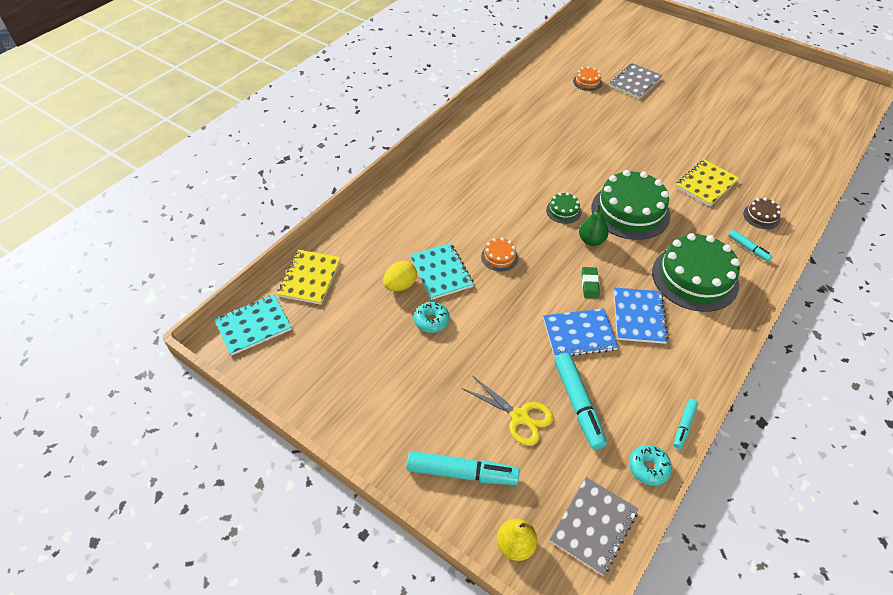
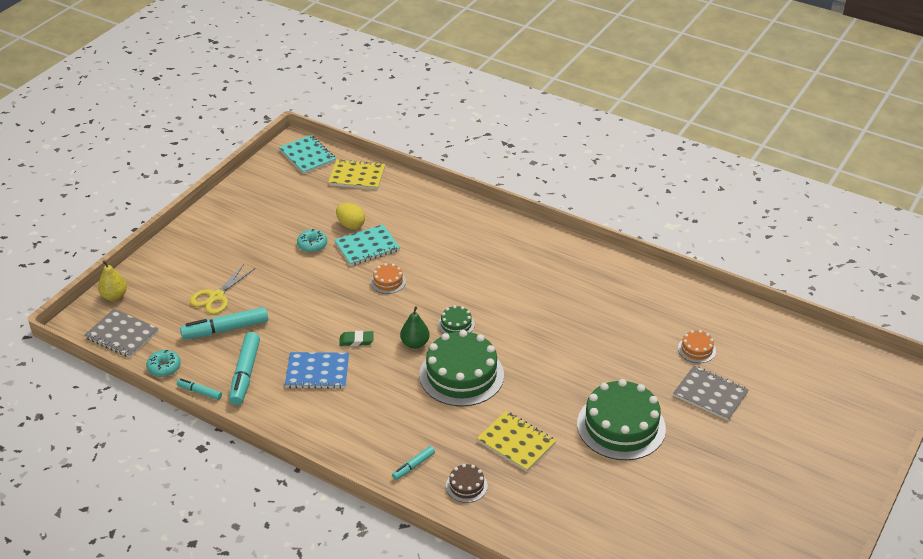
camera: 85 degrees right, 10 degrees down
turquoise marker [406,451,519,485] -> turquoise marker moved to [229,332,260,405]
blue notebook [543,309,619,357] -> none
green cake [652,233,740,312] -> green cake moved to [577,379,666,460]

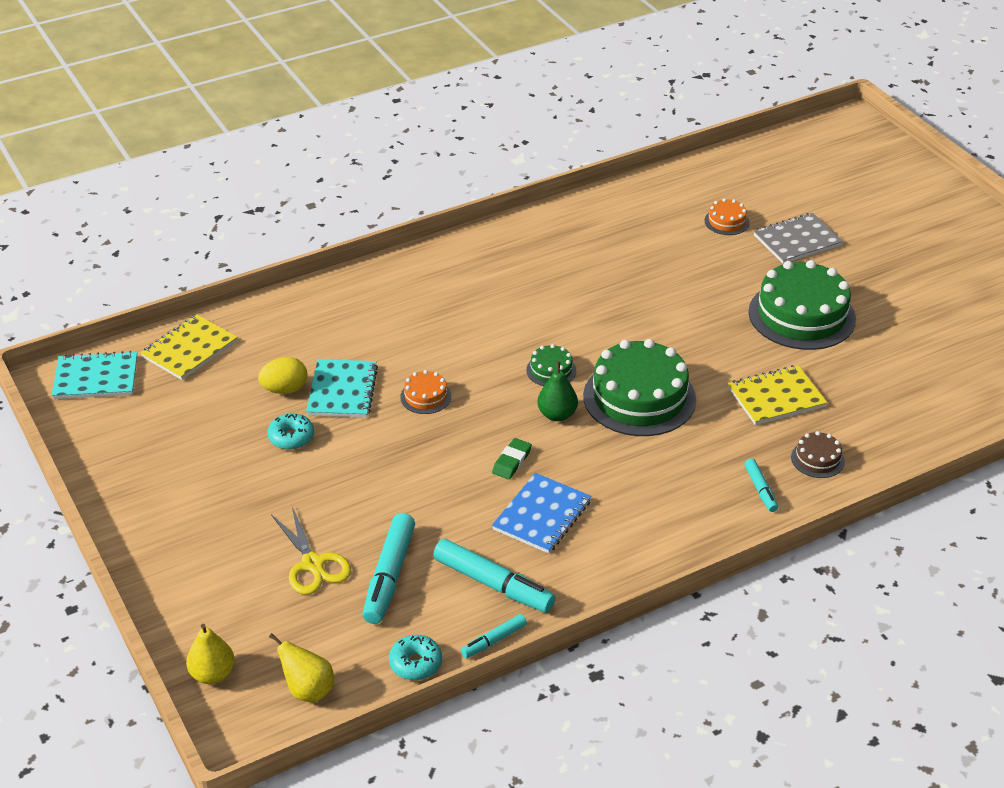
camera: 60 degrees left, 0 degrees up
grey notebook [85,309,158,358] -> yellow pear [269,633,334,702]

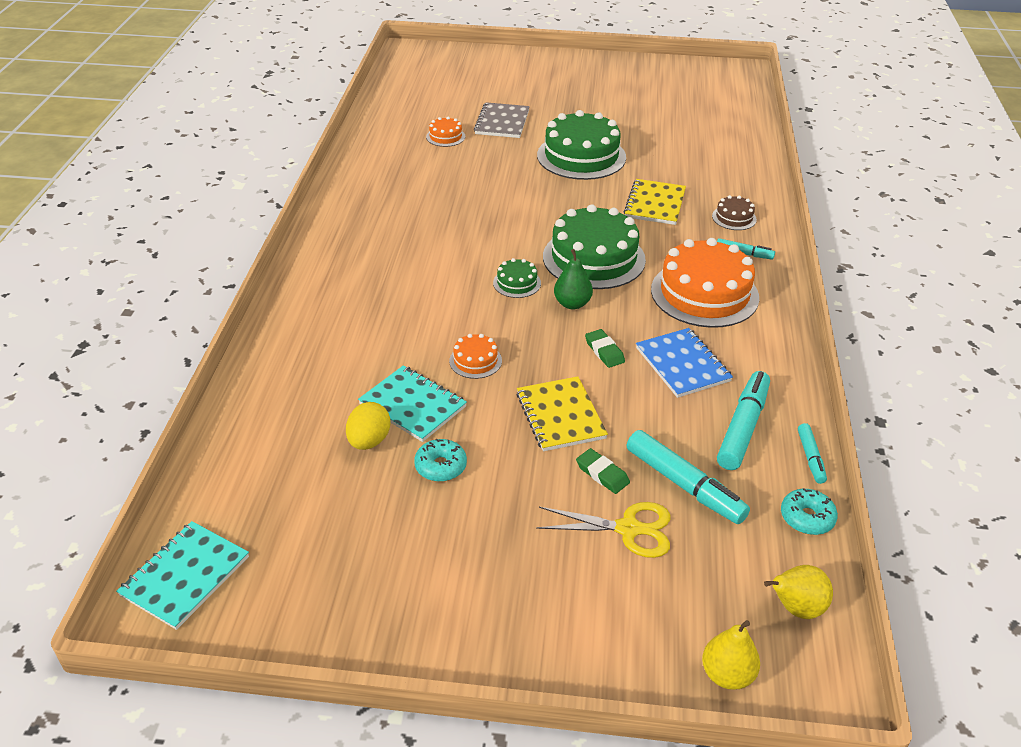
camera: 55 degrees left, 0 degrees up
yellow notebook [140,314,237,380] -> yellow notebook moved to [516,376,608,451]
turquoise marker [433,539,555,613] -> turquoise marker turned 45 degrees counterclockwise [717,371,770,470]
none -> green eraser [576,448,630,494]
none -> orange cake [651,238,759,328]

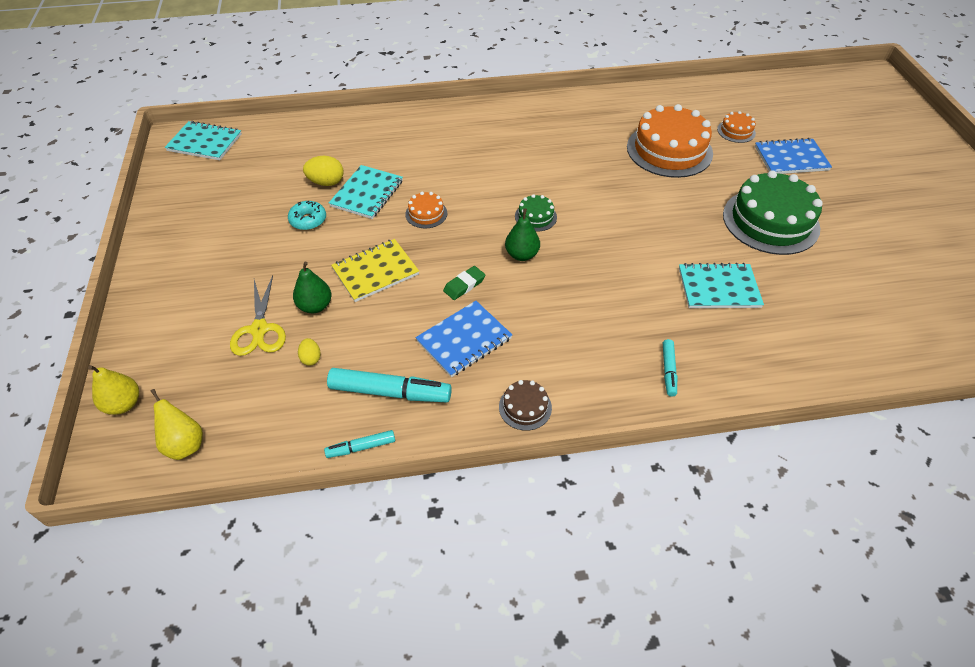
camera: 75 degrees right, 10 degrees up
grey notebook [474,102,530,138] -> blue notebook [755,138,832,174]
green cake [543,204,646,289] -> none
green eraser [576,448,630,494] -> green pear [293,262,331,313]
yellow notebook [624,179,686,225] -> turquoise notebook [679,263,764,308]
turquoise marker [627,430,750,524] -> yellow egg [298,338,321,366]
orange cake [651,238,759,328] -> orange cake moved to [627,104,713,178]
brown cake [712,195,757,230] -> brown cake moved to [499,380,552,431]
turquoise donut [781,488,838,535] -> none

